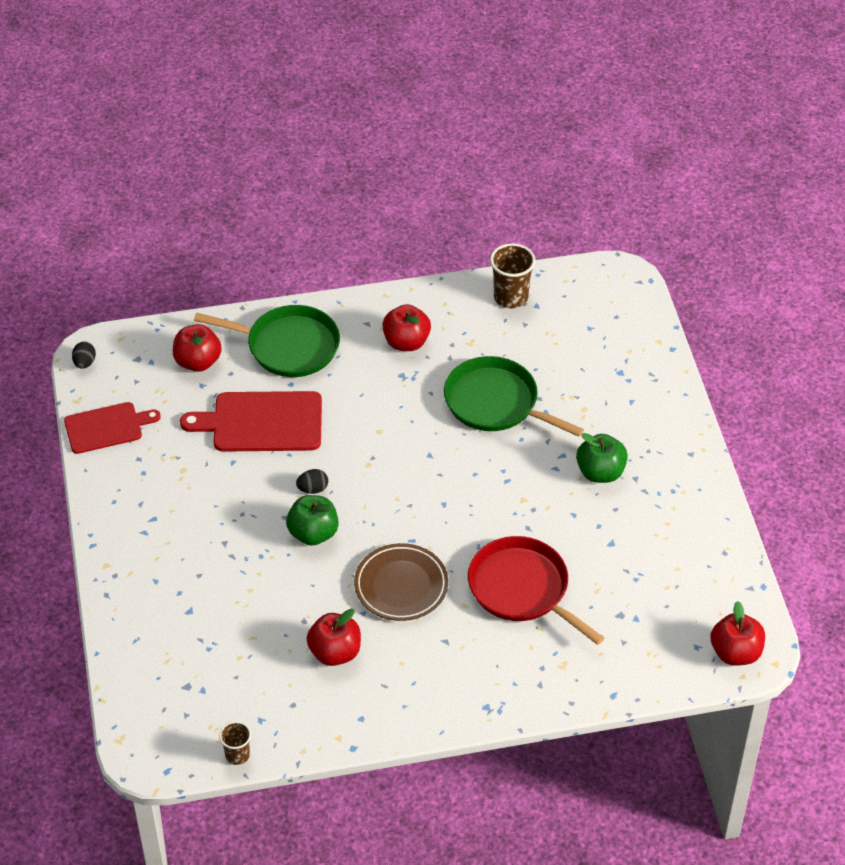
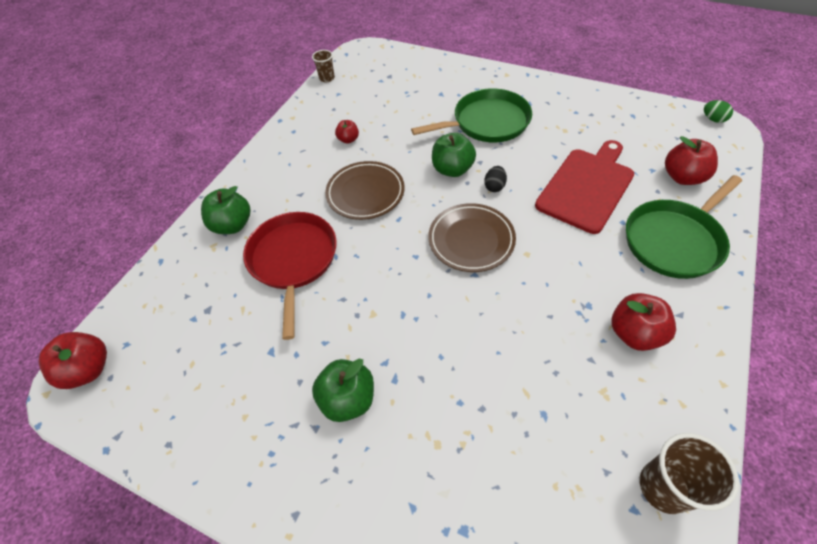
camera: 130 degrees right, 5 degrees up
red cutting board [64,402,161,454] -> none
black egg [72,342,96,369] -> green egg [704,100,733,123]
red apple [307,609,361,666] -> red apple [335,120,359,144], size x0.57
green pan [444,356,584,437] -> green pan moved to [411,88,532,142]
red pan [468,536,605,645] -> red pan turned 90 degrees counterclockwise [243,212,337,340]
none -> green apple [201,186,251,234]
none -> brown plate [428,203,516,272]

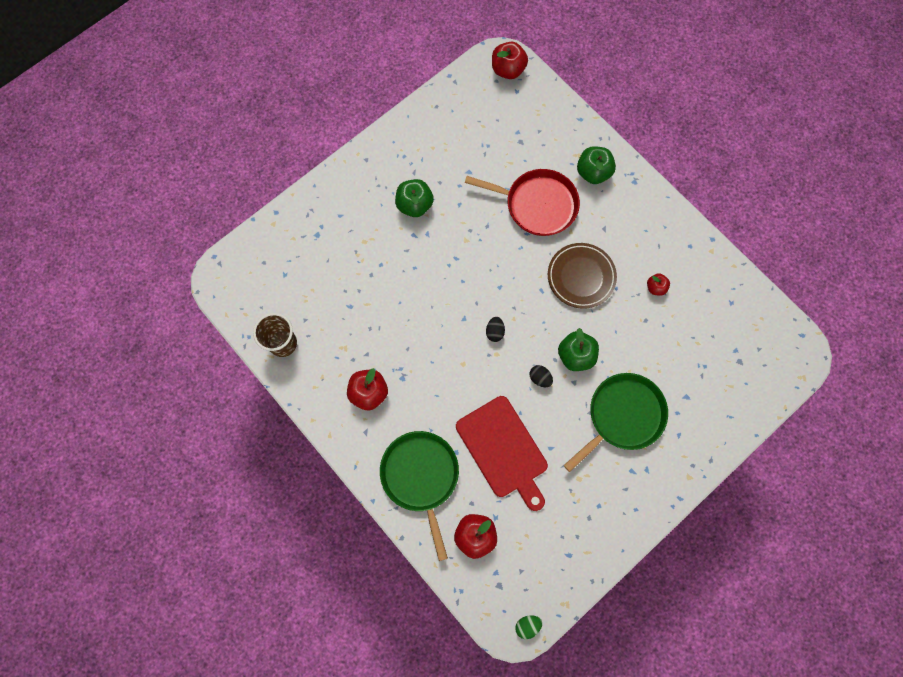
camera: 110 degrees right, 20 degrees up
brown cup [312,50,335,82] -> none
green pan [411,88,532,142] -> green pan turned 135 degrees counterclockwise [564,373,668,472]
brown plate [428,203,516,272] -> black egg [486,317,505,342]

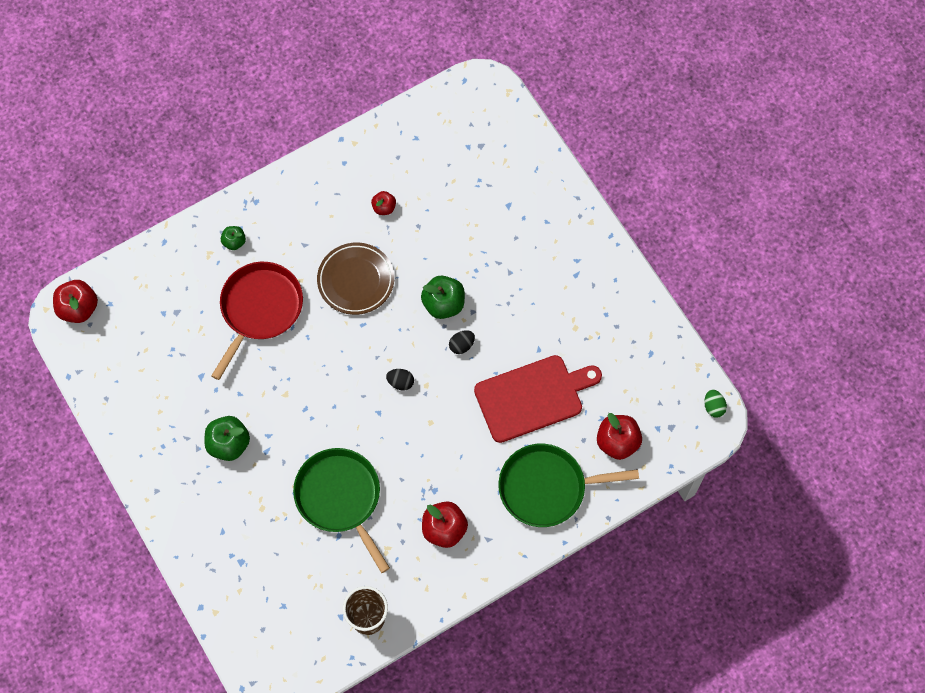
camera: 80 degrees left, 5 degrees down
green pan [564,373,668,472] -> green pan moved to [293,448,390,573]
green apple [577,146,616,184] -> green apple [221,226,246,250], size x0.57

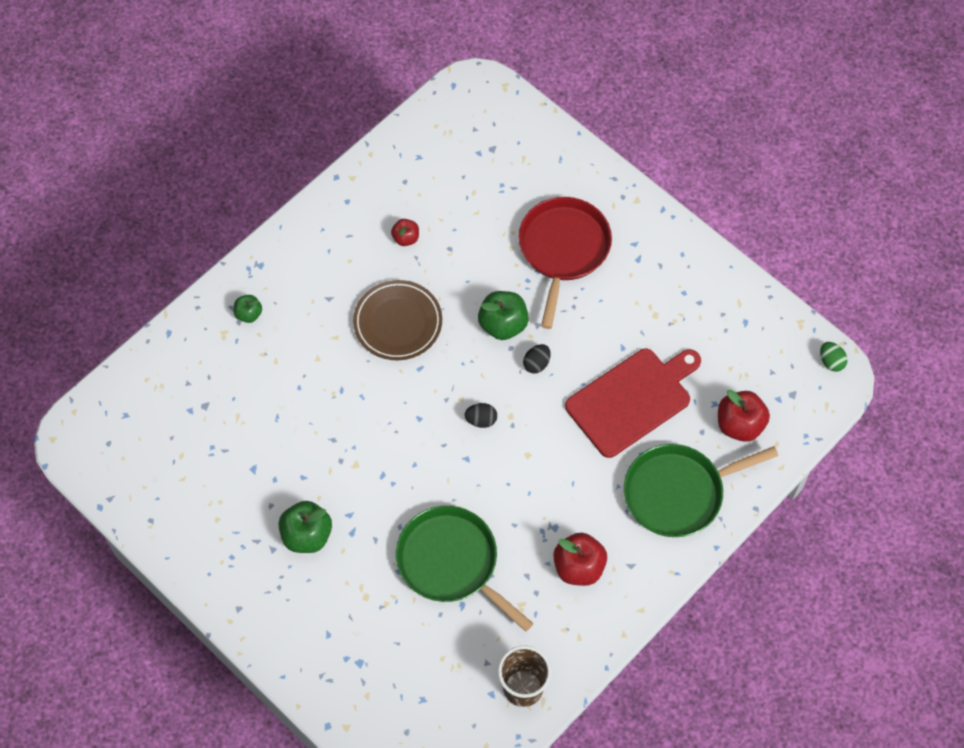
camera: 15 degrees left, 5 degrees down
red apple [53,280,98,323] -> none
red pan [211,262,303,380] -> red pan moved to [518,197,612,329]

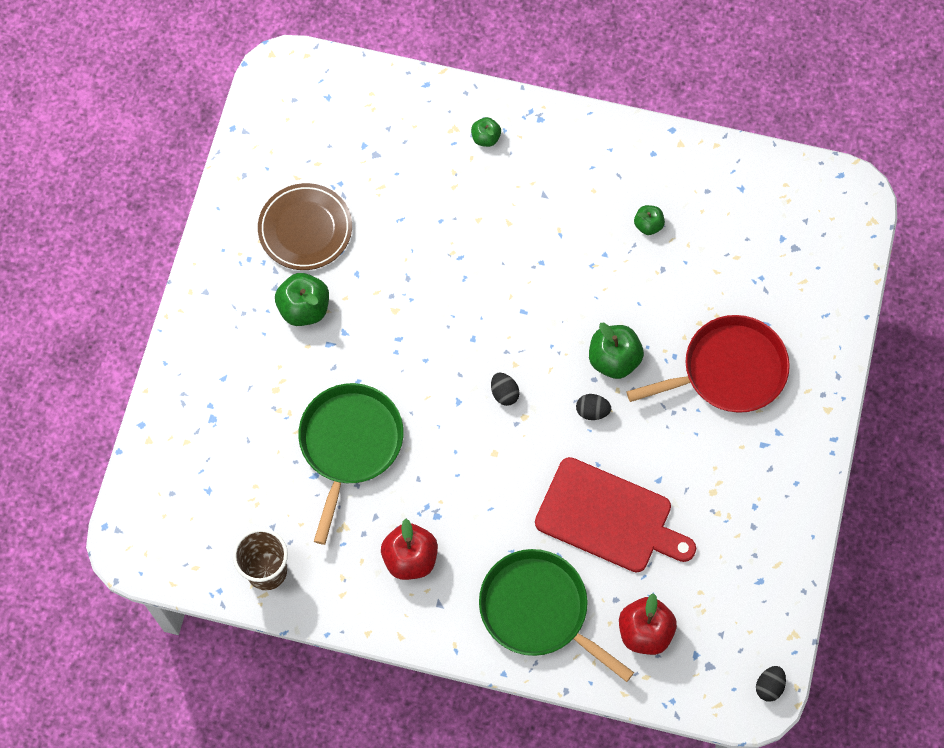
camera: 60 degrees right, 5 degrees up
brown plate [353,280,442,360] -> brown plate moved to [258,183,352,270]
red apple [391,219,419,246] -> green apple [634,205,665,235]
green egg [820,342,848,372] -> black egg [756,666,786,702]

